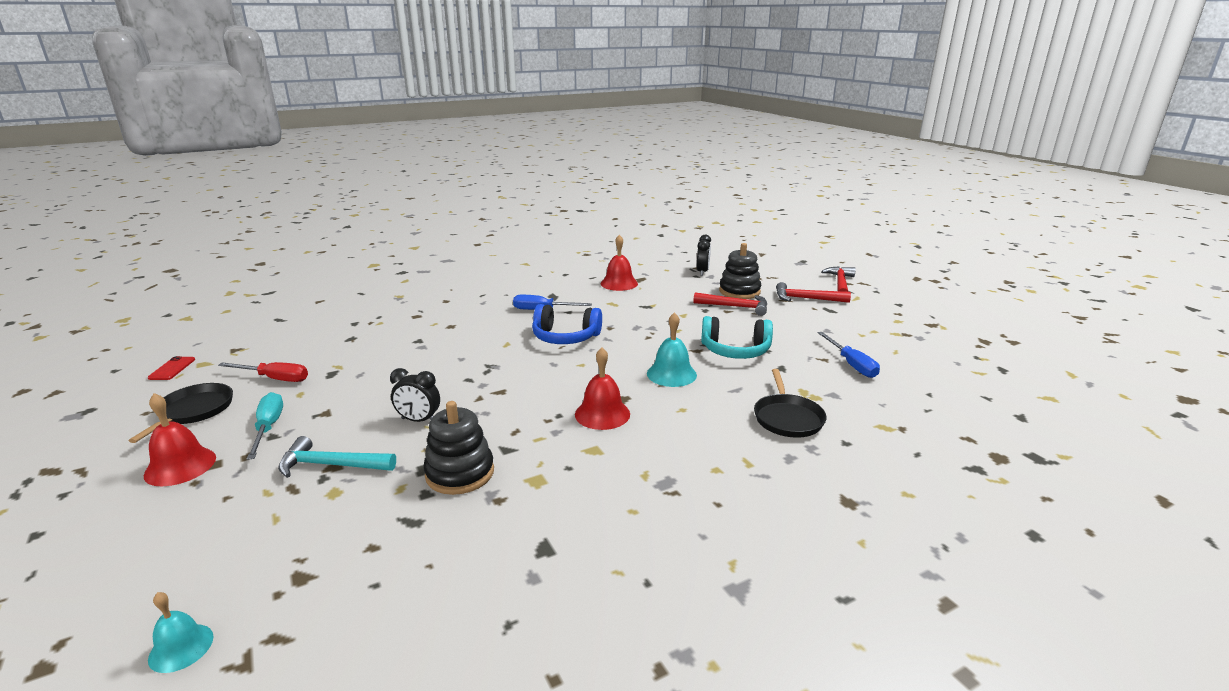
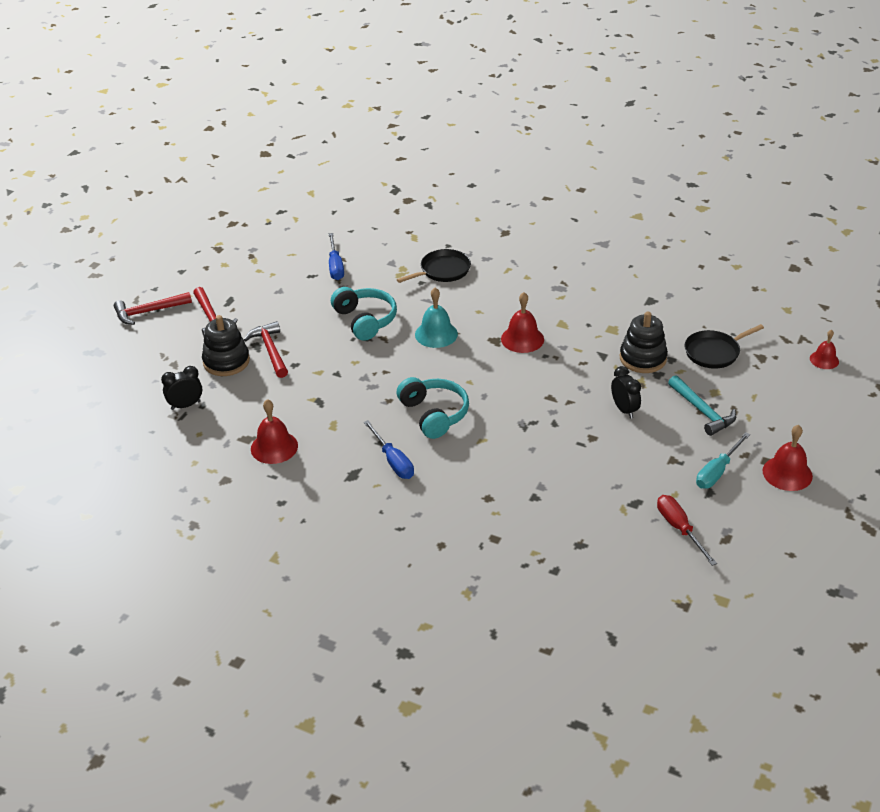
camera: 125 degrees left, 15 degrees up
black pan [128,383,233,443] -> black pan moved to [685,324,764,369]
red phone [148,356,195,380] -> none
turquoise bell [148,592,214,673] -> red bell [810,330,839,369]
blue headphones [532,304,602,344] -> turquoise headphones [397,377,469,439]
blue screwdriver [818,332,880,378] -> blue screwdriver turned 135 degrees clockwise [329,233,344,280]

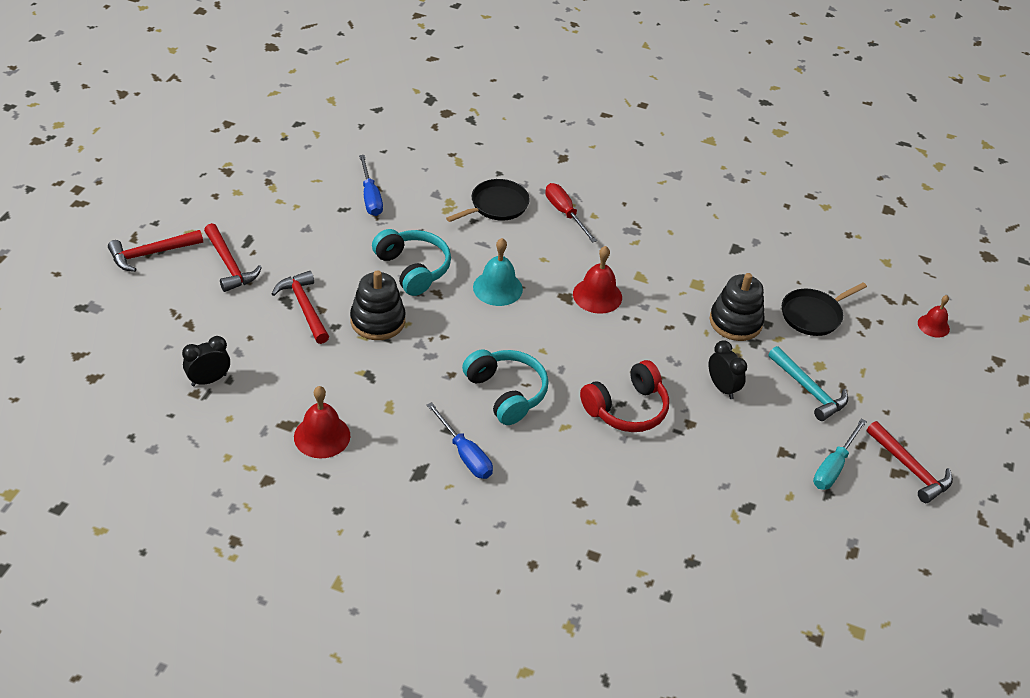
camera: 10 degrees left, 5 degrees up
black stacking toy [202,315,250,376] -> black stacking toy moved to [350,270,406,340]
red screwdriver [657,495,717,566] -> red screwdriver moved to [545,183,597,242]
red bell [763,425,813,491] -> red hammer [867,421,953,503]
none -> red headphones [580,360,669,432]

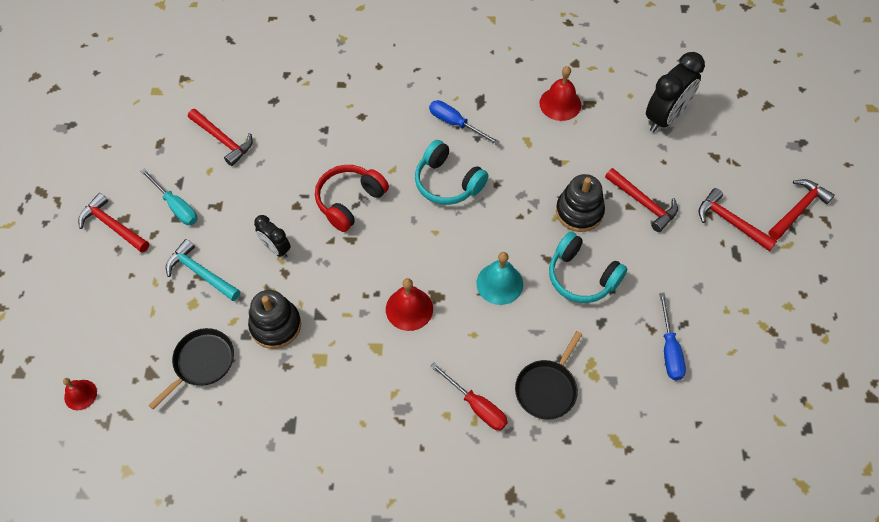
camera: 165 degrees right, 15 degrees up
black clock [182,336,230,386] -> black clock [646,52,705,132], size x1.77
blue screwdriver [359,155,383,216] -> blue screwdriver turned 150 degrees counterclockwise [659,293,686,380]
turquoise screwdriver [813,418,867,490] -> turquoise screwdriver turned 120 degrees clockwise [140,169,197,225]
none -> red hammer [188,109,253,166]

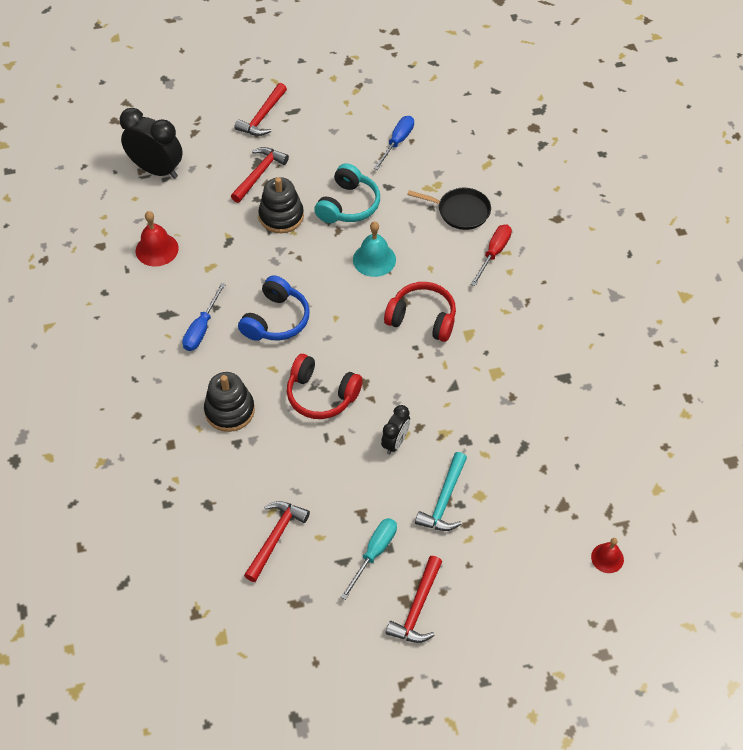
camera: 105 degrees left, 5 degrees down
black pan [149,328,234,409] -> none
black stacking toy [248,290,301,349] -> black stacking toy moved to [204,372,255,432]
red bell [386,278,433,331] -> red headphones [384,282,456,342]
turquoise headphones [415,140,489,205] -> blue headphones [238,275,310,341]
blue screwdriver [659,293,686,380] -> blue screwdriver turned 45 degrees counterclockwise [373,116,414,170]
red hammer [769,179,835,240] -> none

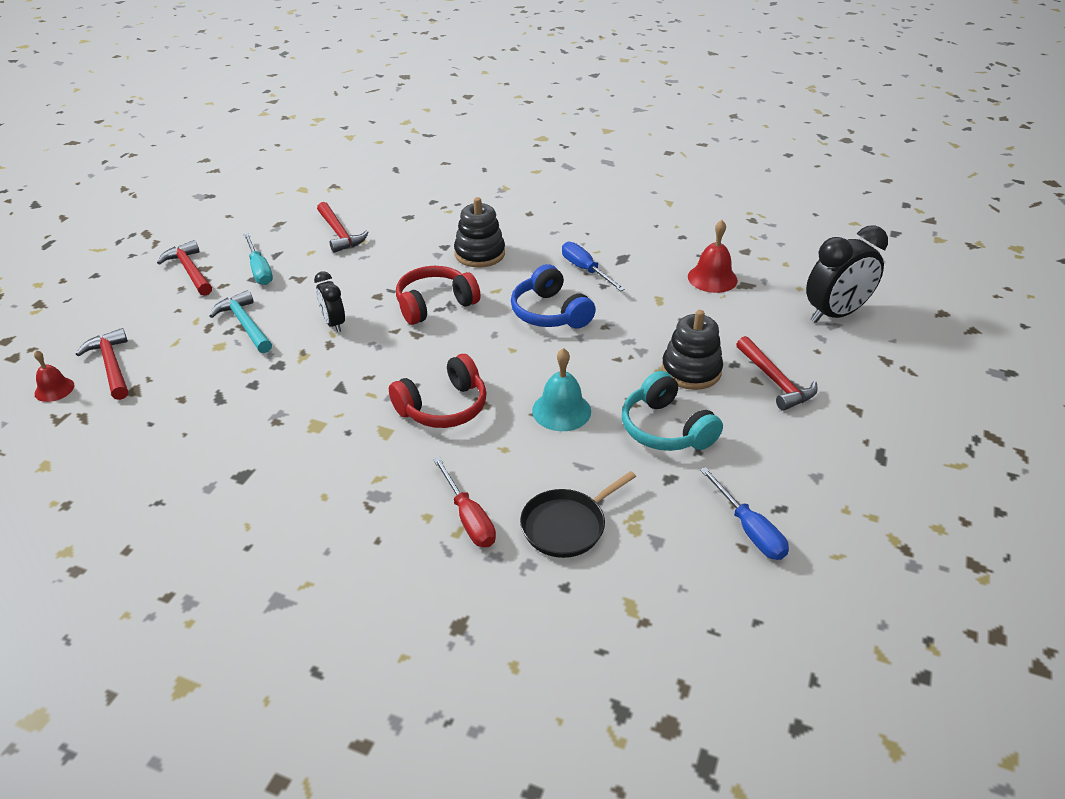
camera: 125 degrees right, 15 degrees down
red hammer [235,83,287,136] -> red hammer moved to [76,328,128,400]

